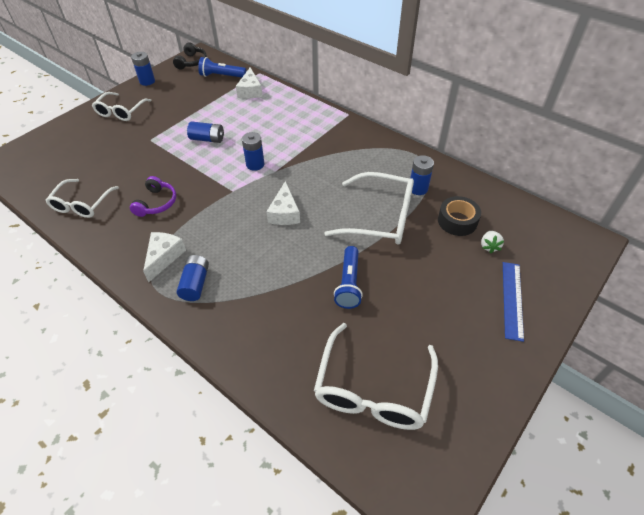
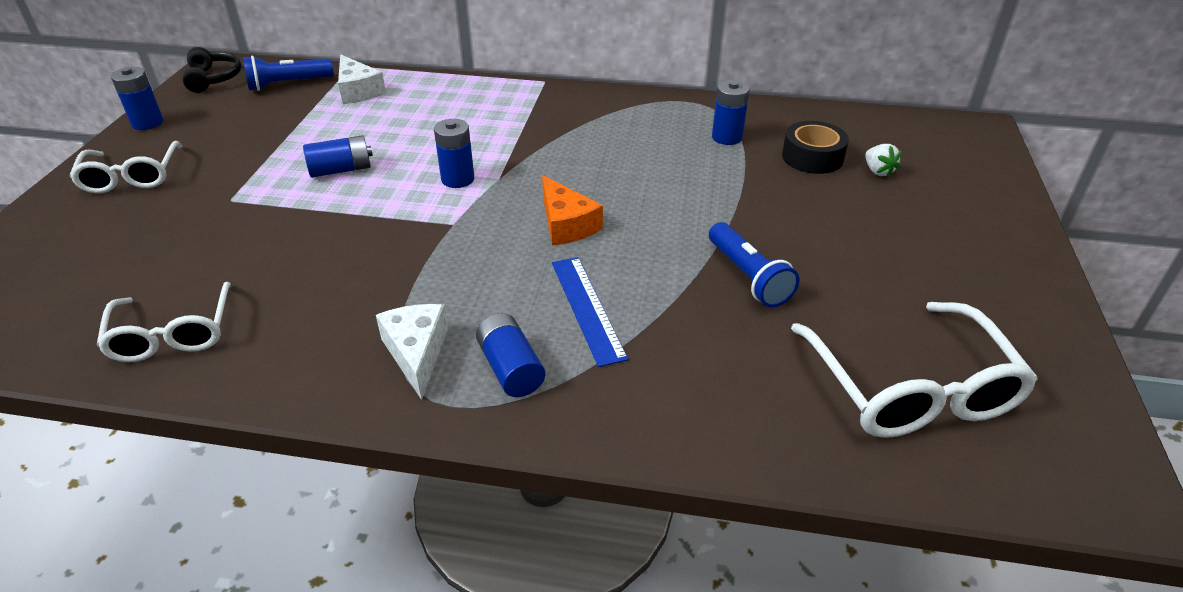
camera: 30 degrees left, 10 degrees down
purple headphones [130,176,176,217] -> none
white cheese [266,181,300,225] -> orange cheese [542,175,603,246]
white glasses [324,172,414,245] -> none
blue ruler [503,262,524,342] -> blue ruler moved to [552,257,628,367]

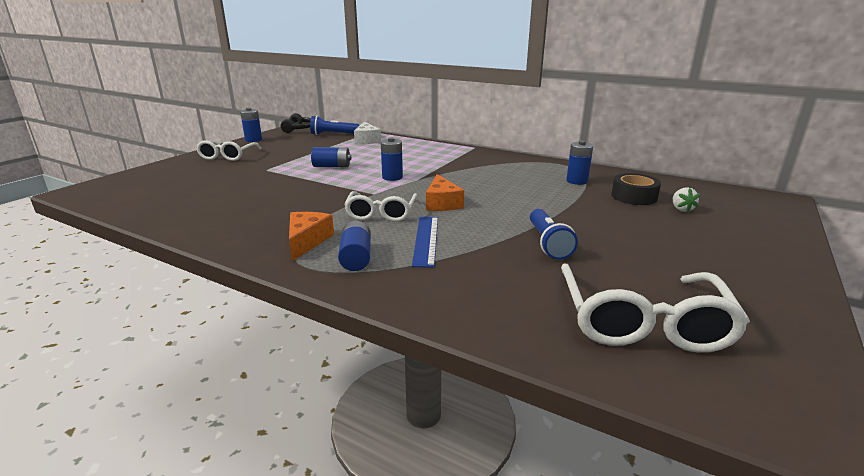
camera: 20 degrees right, 15 degrees down
white glasses [96,282,231,362] -> white glasses moved to [344,191,418,222]
white cheese [376,304,448,400] -> orange cheese [289,212,334,261]

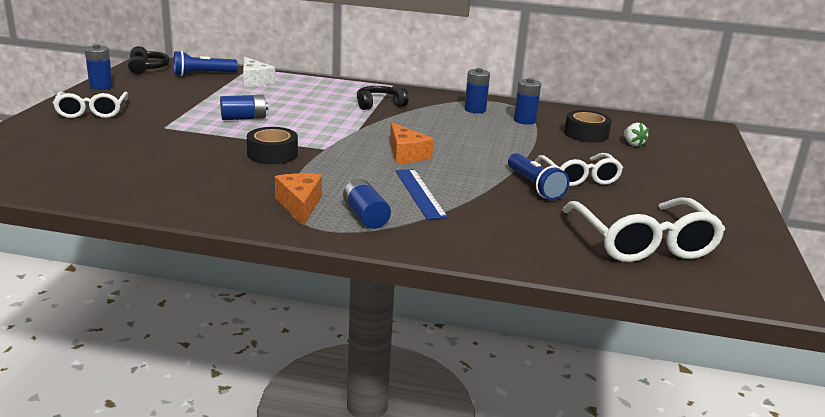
camera: 20 degrees left, 0 degrees up
white glasses [344,191,418,222] -> white glasses moved to [535,153,623,186]
blue battery [381,138,403,181] -> blue battery moved to [465,68,490,113]
none -> black tape [247,127,298,164]
none -> black headphones [357,86,409,110]

